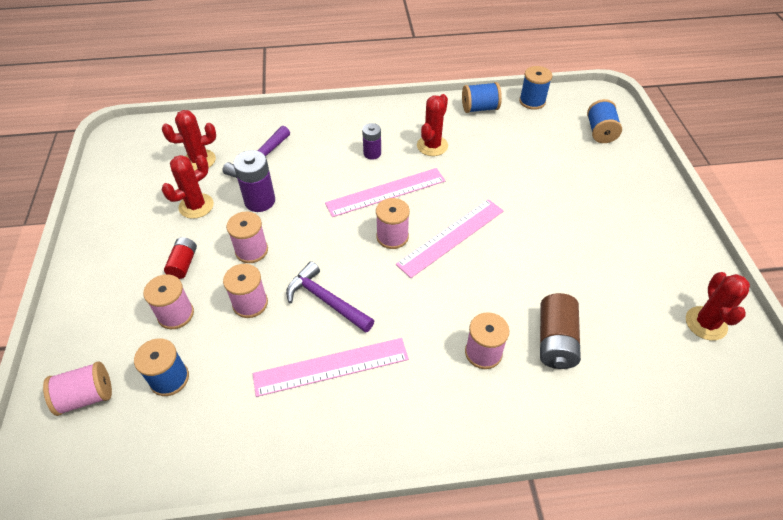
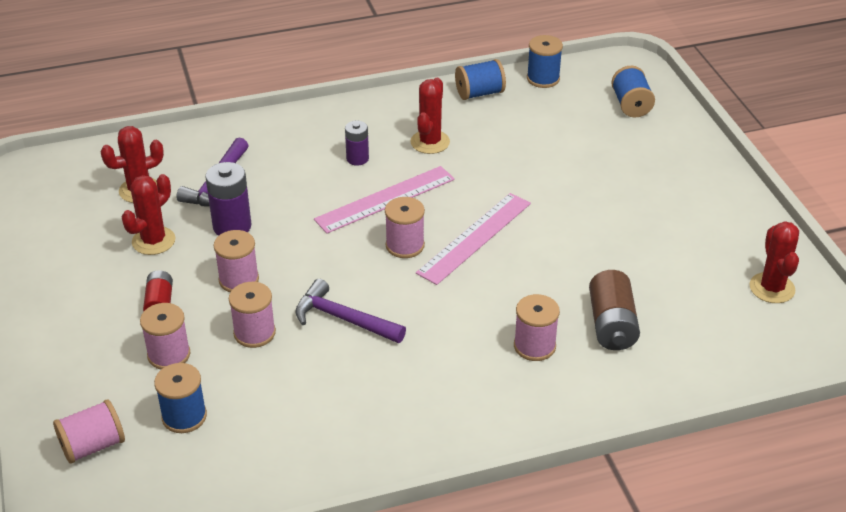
camera: 10 degrees left, 10 degrees down
pink ruler [253,338,409,397] -> none

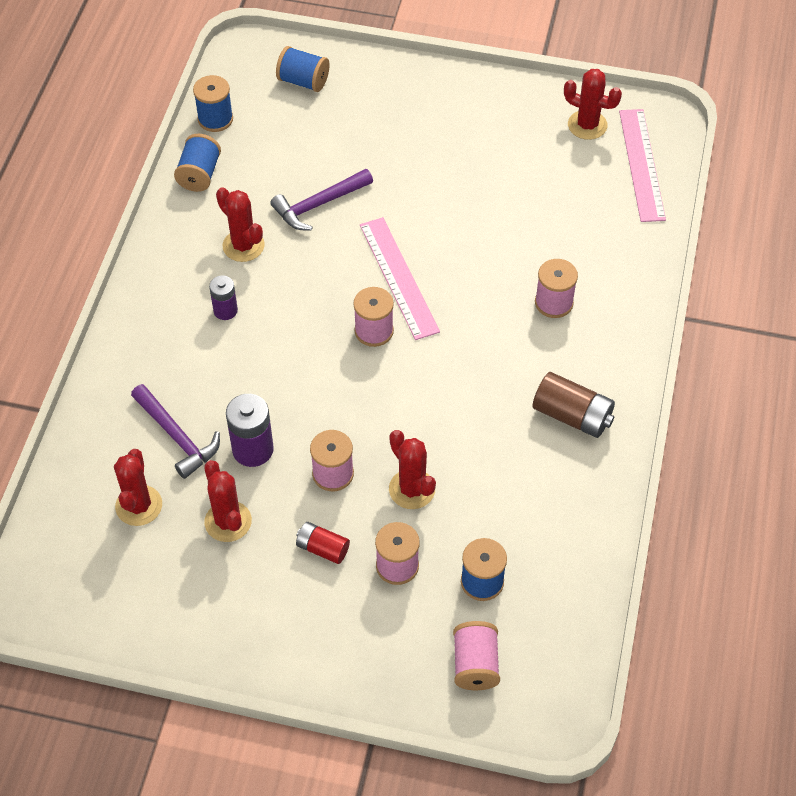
camera: 60 degrees left, 15 degrees up
pink spool [229,282,276,348] -> red cactus [389,430,436,509]
purple hammer [295,279,406,343] -> purple hammer moved to [270,169,373,230]
pink ruler [314,166,455,234] -> pink ruler moved to [619,109,666,222]
brown battery [589,270,640,350] -> brown battery moved to [533,372,615,438]

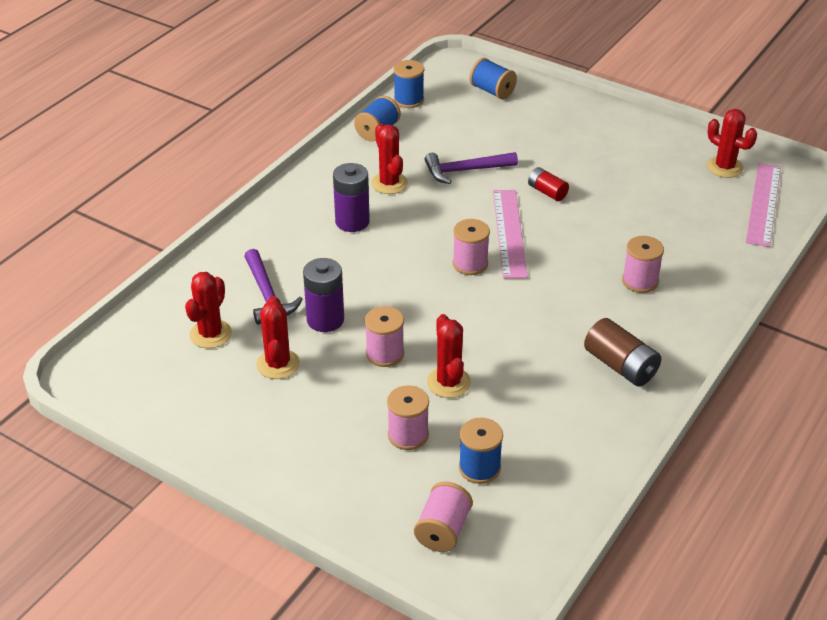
camera: 20 degrees right, 15 degrees down
purple battery [209,275,238,320] -> purple battery [333,163,370,232], size x1.60
red battery [296,522,350,564] -> red battery moved to [528,167,569,201]

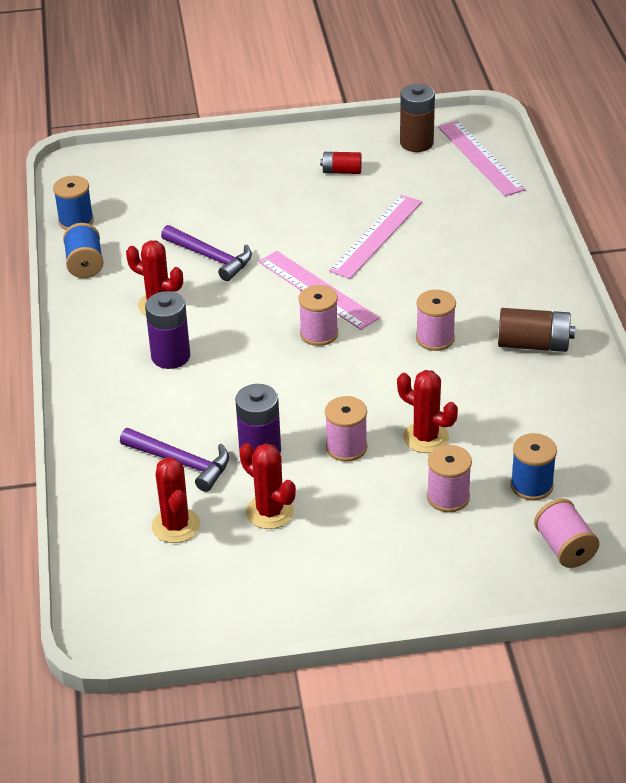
camera: 40 degrees left, 0 degrees up
purple hammer [424,152,518,184] -> purple hammer turned 90 degrees counterclockwise [161,225,252,281]
blue spool [470,58,517,99] -> none
red battery [528,167,569,201] -> red battery moved to [320,152,362,174]
pink spool [622,236,664,293] -> pink spool moved to [416,290,456,351]
red cactus [707,109,757,178] -> brown battery [400,84,435,152]
none -> pink ruler [329,195,422,279]

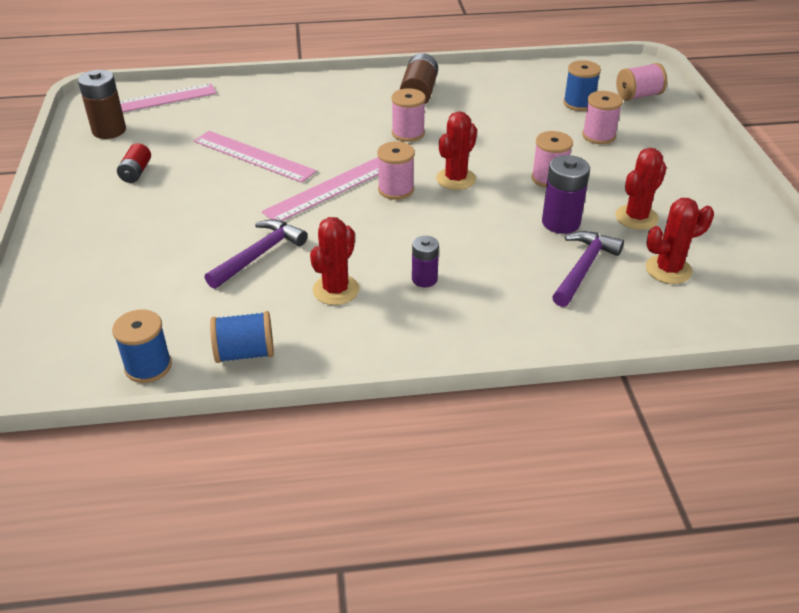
camera: 90 degrees left, 0 degrees up
purple battery [145,291,190,369] -> purple battery [412,236,439,287], size x0.62
red cactus [397,370,458,453] -> red cactus moved to [436,111,477,190]

